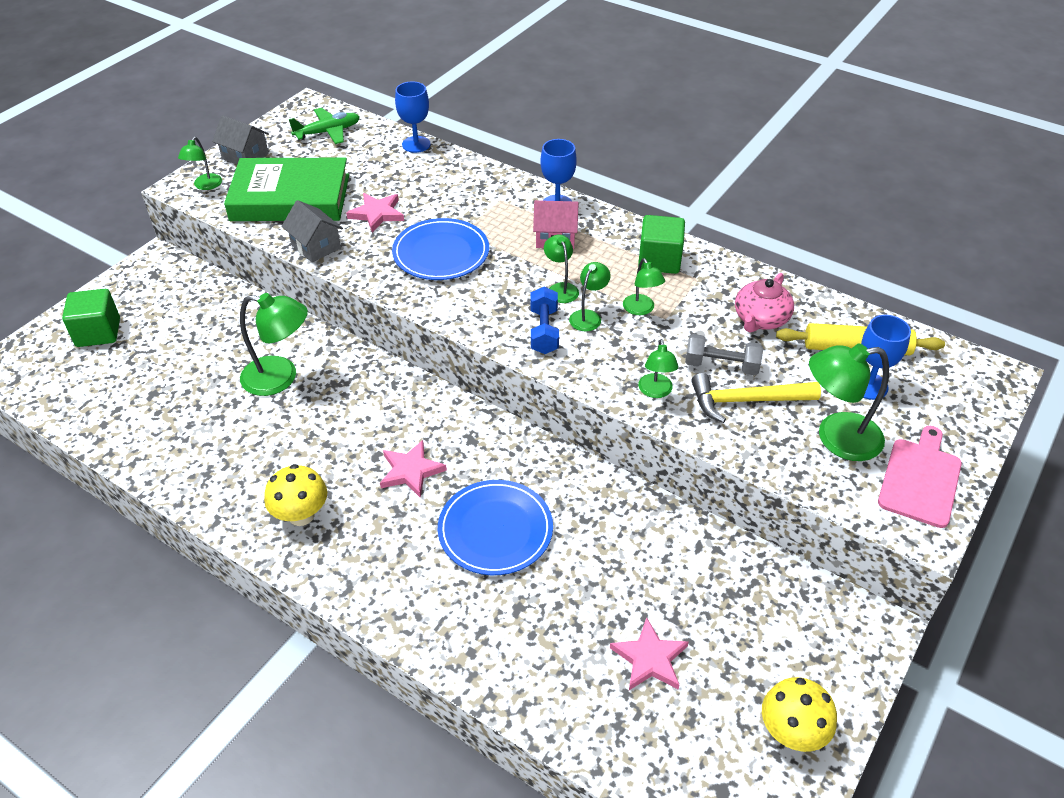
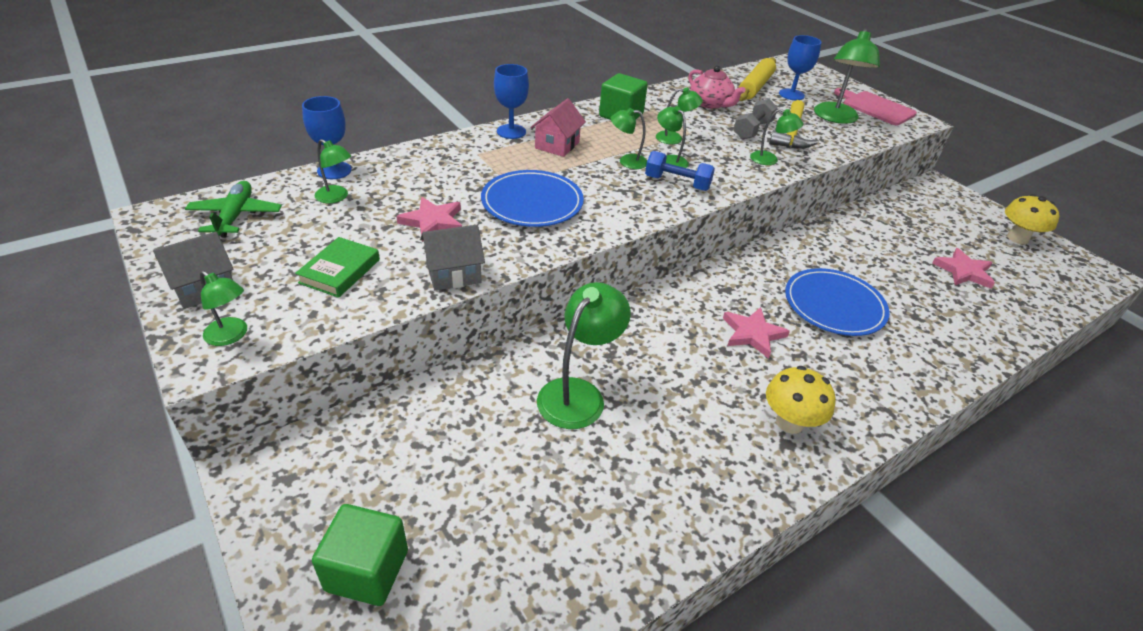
camera: 70 degrees left, 5 degrees down
green book [224,158,349,221] -> green book [295,237,380,298], size x0.47
none -> green lamp [315,139,351,203]

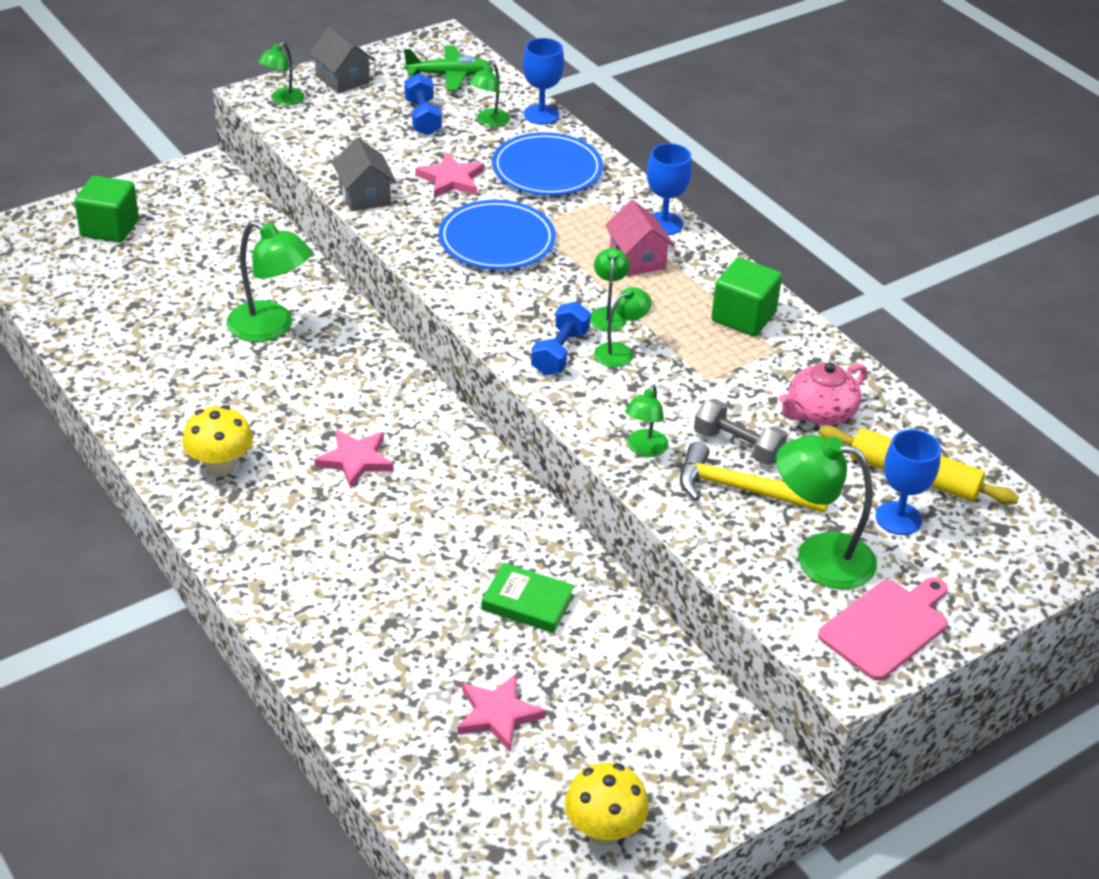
camera: 90 degrees right, 0 degrees up
green book [295,237,380,298] -> green book moved to [482,563,575,633]
pink house [530,98,586,157] -> pink house turned 45 degrees clockwise [605,200,675,276]
green lamp [656,88,703,144] -> none
blue plate [785,268,889,336] -> blue plate moved to [492,132,603,196]
none -> blue dumbbell [404,73,442,136]

